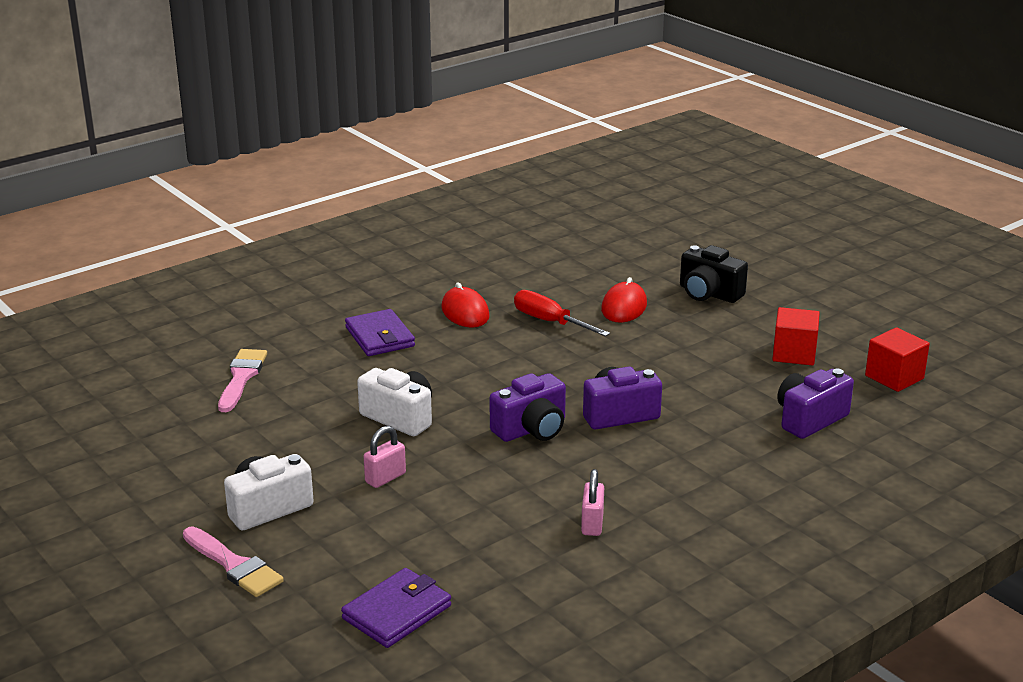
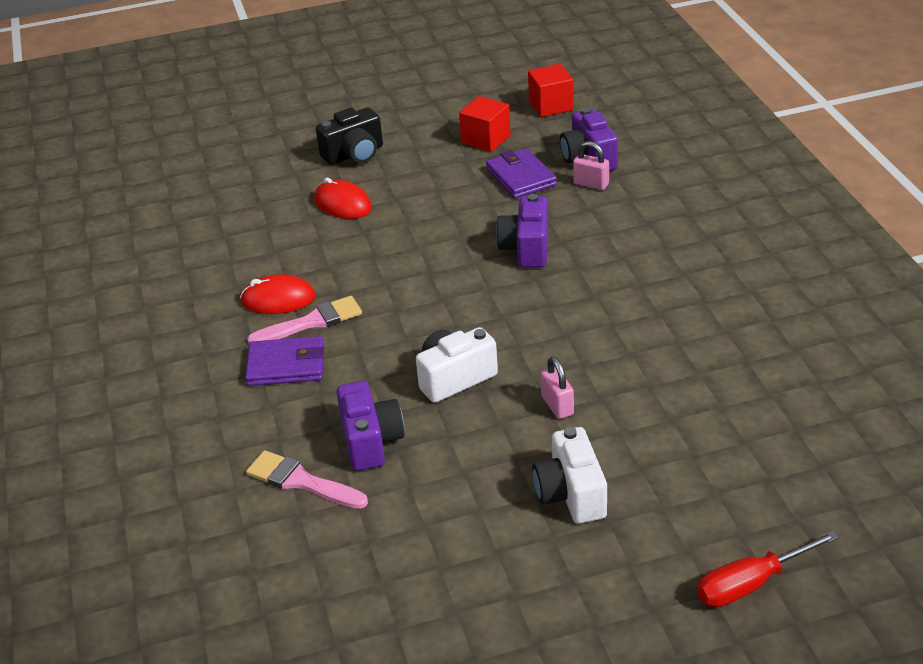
camera: 65 degrees left, 10 degrees up
pink brush [183,526,284,597] -> pink brush moved to [247,296,362,343]
purple wallet [341,568,451,648] -> purple wallet moved to [486,148,557,199]
purple camera [490,373,566,442] -> purple camera moved to [336,381,404,471]
red screwdriver [514,290,610,337] -> red screwdriver moved to [697,531,839,607]
pink padlock [581,469,604,536] -> pink padlock moved to [573,141,609,190]

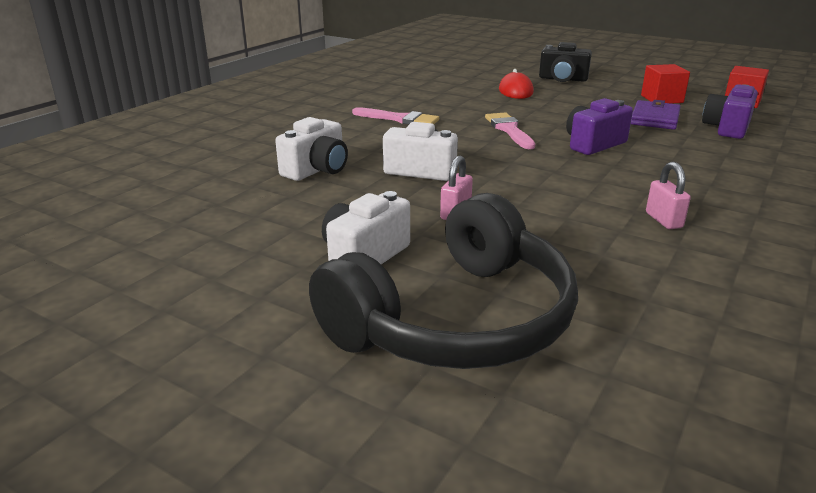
camera: 45 degrees right, 10 degrees down
red mouse [240,275,316,314] -> none
purple wallet [245,336,324,386] -> none
pink brush [246,450,368,509] -> pink brush moved to [485,112,535,149]
purple camera [336,381,404,471] -> white camera [275,117,348,181]
pink padlock [573,141,609,190] -> pink padlock moved to [646,162,691,229]
red screwdriver [697,531,839,607] -> none
none -> black headphones [309,193,578,369]

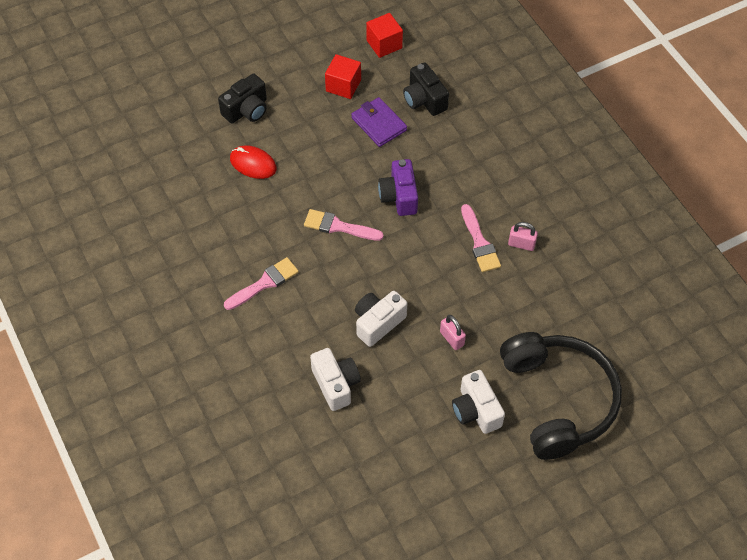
camera: 60 degrees left, 30 degrees up
purple camera [702,84,758,139] -> black camera [403,62,449,116]
none -> pink brush [461,204,501,272]

